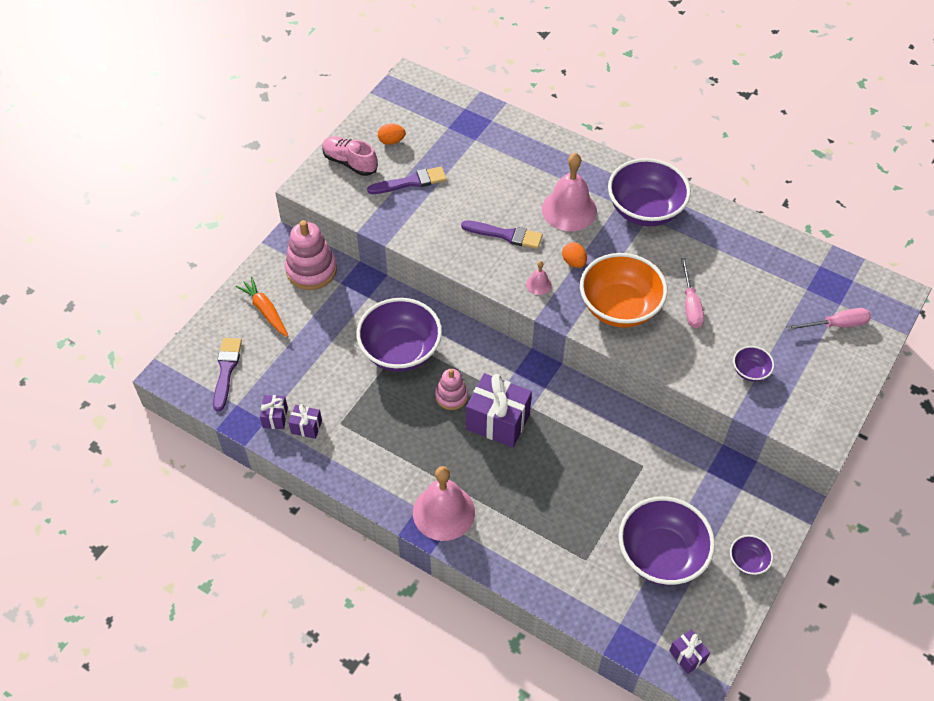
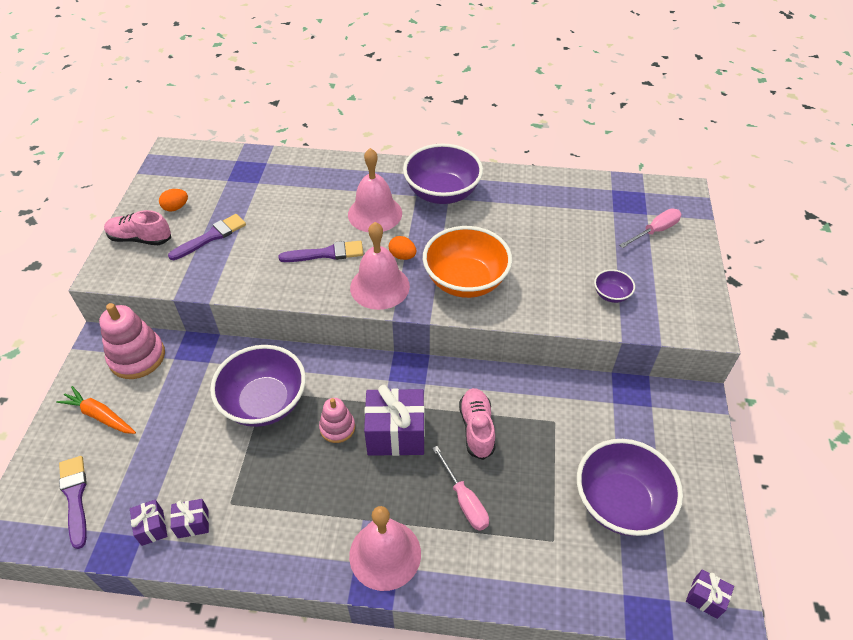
camera: 25 degrees left, 5 degrees down
pink bell [526,261,552,295] -> pink bell [350,222,410,310], size x2.26
pink screwdriver [681,258,704,329] -> pink screwdriver moved to [432,446,489,531]
purple bowl [730,535,773,575] -> none
none -> pink shoe [459,388,496,460]

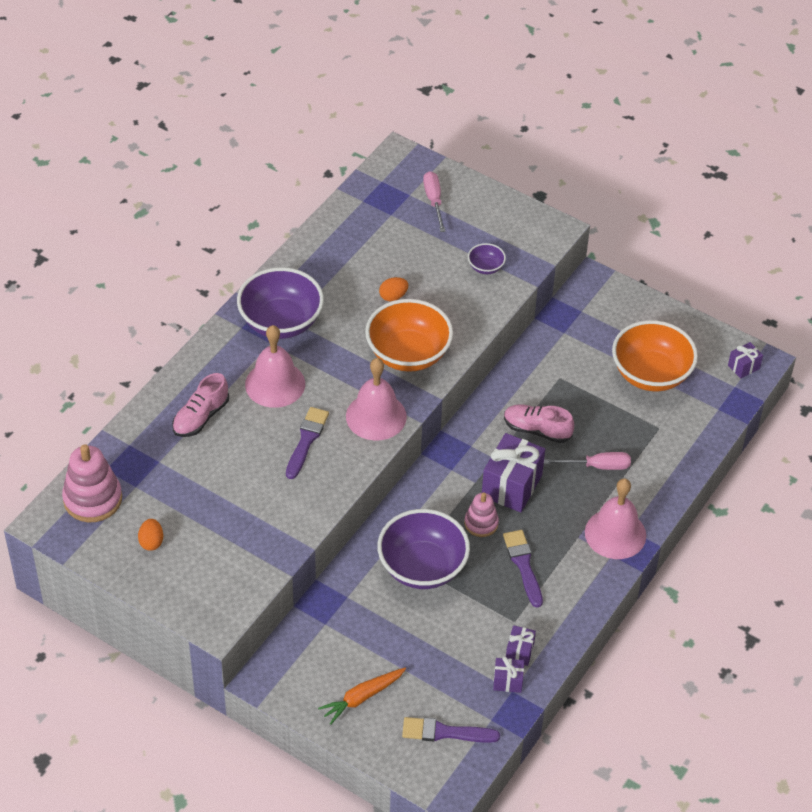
camera: 65 degrees left, 0 degrees up
pink stacking toy [99,303,165,379] -> pink stacking toy moved to [62,444,122,522]
pink shoe [104,210,171,245] -> pink shoe moved to [172,373,229,437]
purple brush [168,214,246,260] -> purple brush moved to [503,530,543,608]
orange egg [389,236,417,260] -> orange egg moved to [379,277,408,301]
purple bowl [577,439,683,536] -> orange bowl [612,320,698,391]

